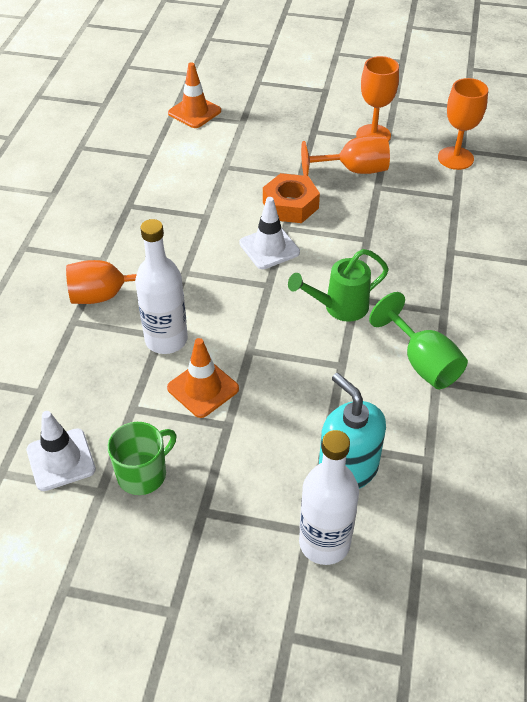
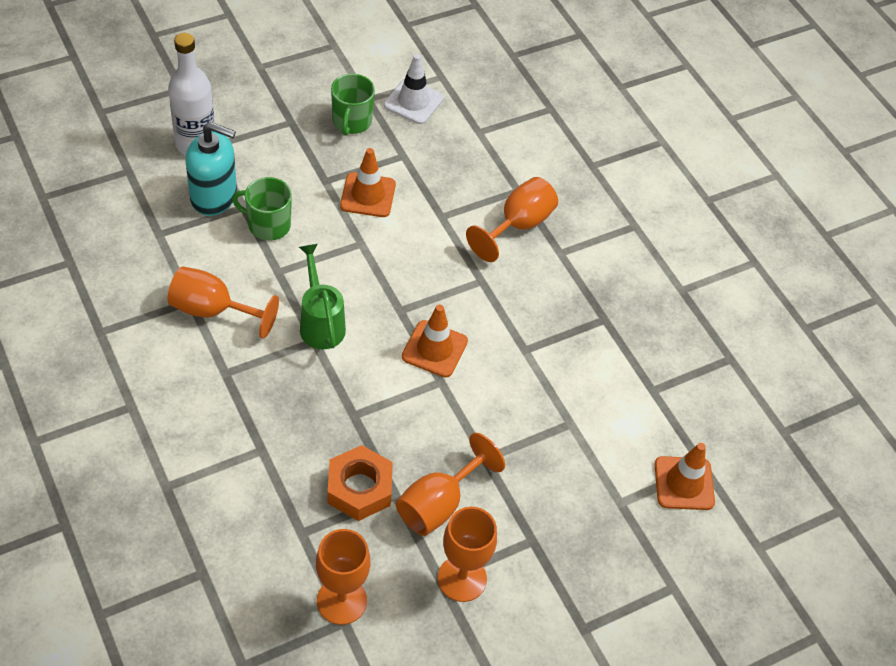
camera: 135 degrees right, 5 degrees up
white bottle [135,219,188,354] -> none
white traffic cone [239,197,300,269] -> orange traffic cone [402,304,468,377]
orange nut [263,173,320,223] -> orange nut moved to [327,445,393,521]
green watering can [288,249,389,322] -> green watering can turned 45 degrees counterclockwise [299,244,346,349]
green goblet [369,292,468,389] -> orange goblet [168,266,279,339]
none -> green mug [232,177,292,241]

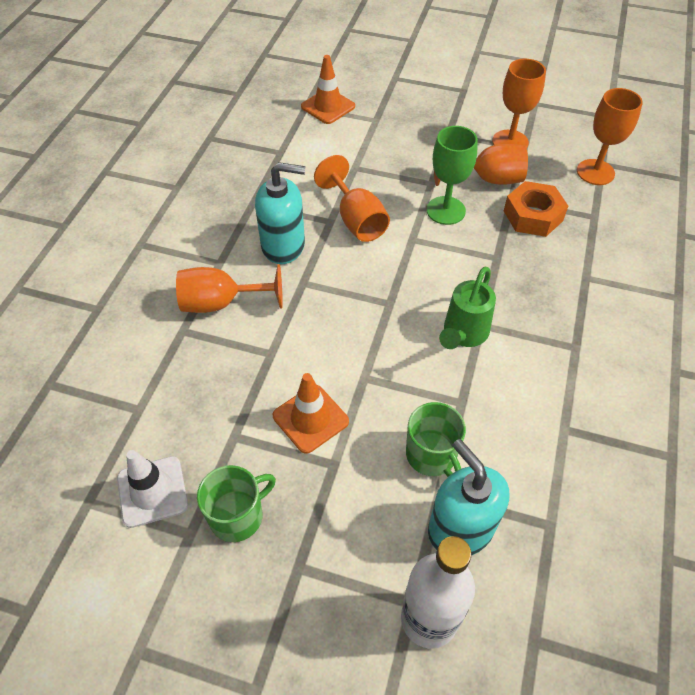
camera: 130 degrees left, 0 degrees up
orange goblet [168,266,279,339] -> orange goblet moved to [314,155,390,242]
orange traffic cone [402,304,468,377] -> none
none -> turquoise soap dispenser [255,162,306,264]
none -> green goblet [426,126,478,225]

